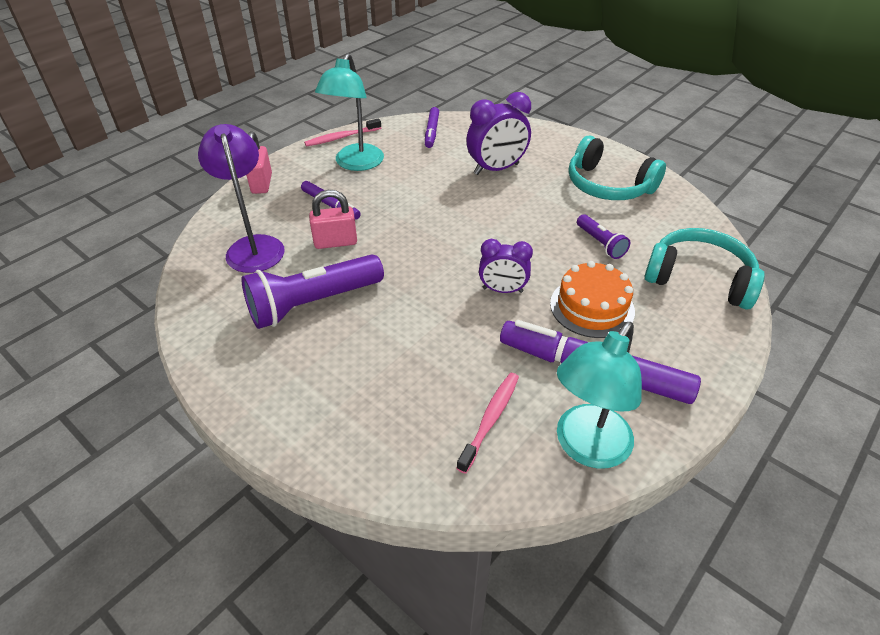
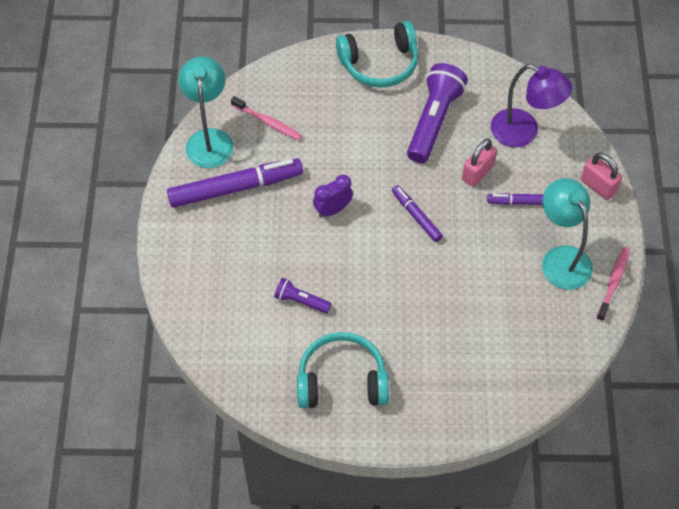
camera: 140 degrees right, 15 degrees up
purple marker [425,107,439,148] -> purple marker moved to [392,185,443,242]
pink toothbrush [456,373,519,474] -> pink toothbrush turned 45 degrees counterclockwise [231,96,302,140]
purple clock [466,92,531,175] -> none
orange cake [550,261,635,338] -> none
turquoise headphones [645,228,765,309] -> turquoise headphones moved to [336,21,418,88]

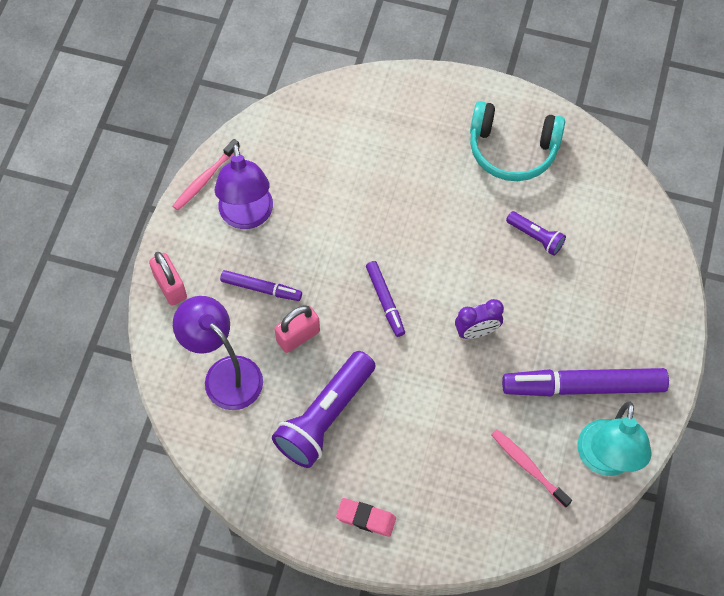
camera: 165 degrees left, 5 degrees up
turquoise headphones [336,21,418,88] -> pink eraser [336,498,396,537]
turquoise lamp [542,178,593,290] -> purple lamp [215,143,273,229]

